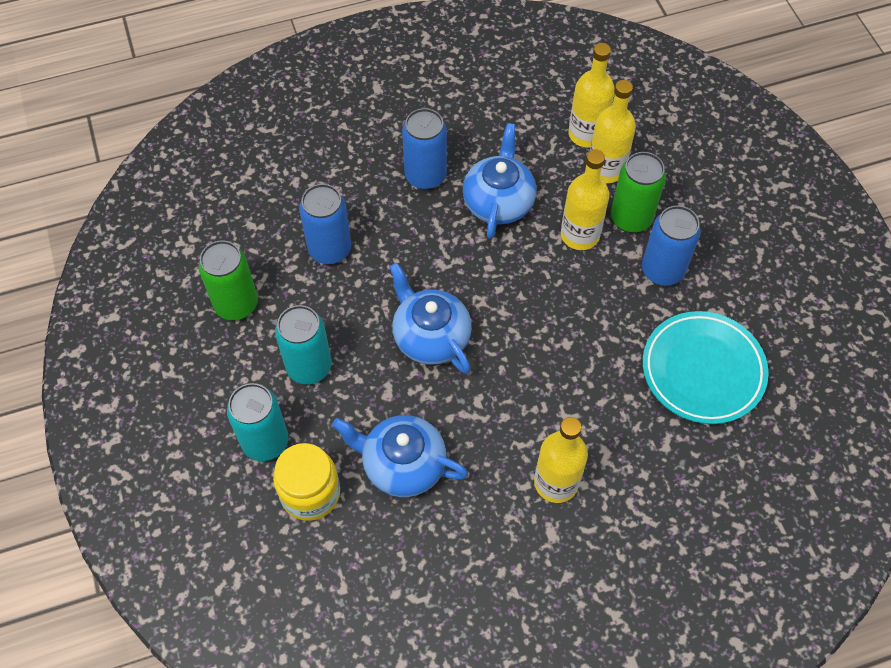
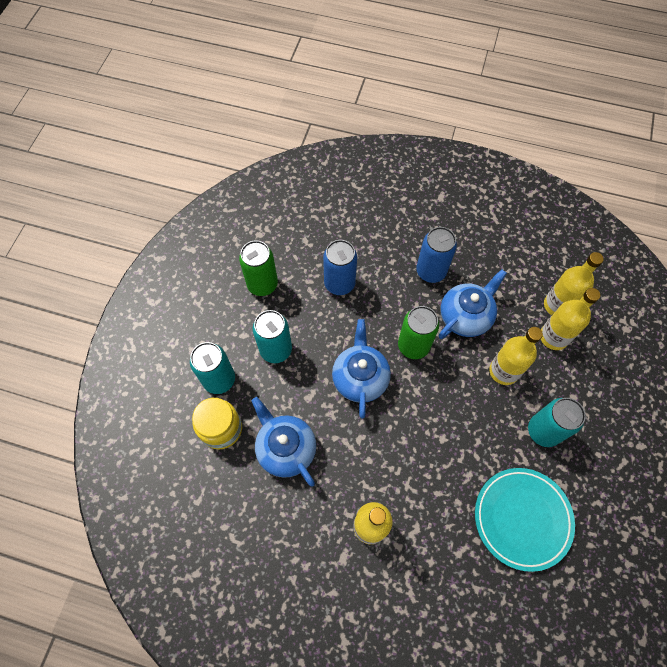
camera: 35 degrees right, 5 degrees up
green can [611,152,666,233] -> green can moved to [398,306,439,359]
blue can [642,206,701,286] -> turquoise can [528,398,586,447]

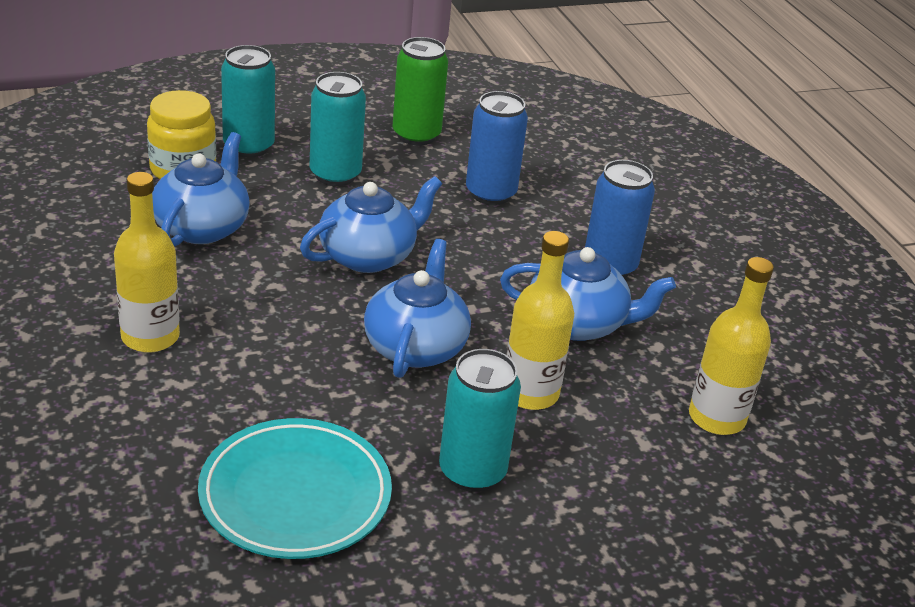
camera: 50 degrees right, 30 degrees down
green can [398,306,439,359] -> none
yellow bottle [541,288,600,350] -> none
none -> blue teapot [364,239,471,378]

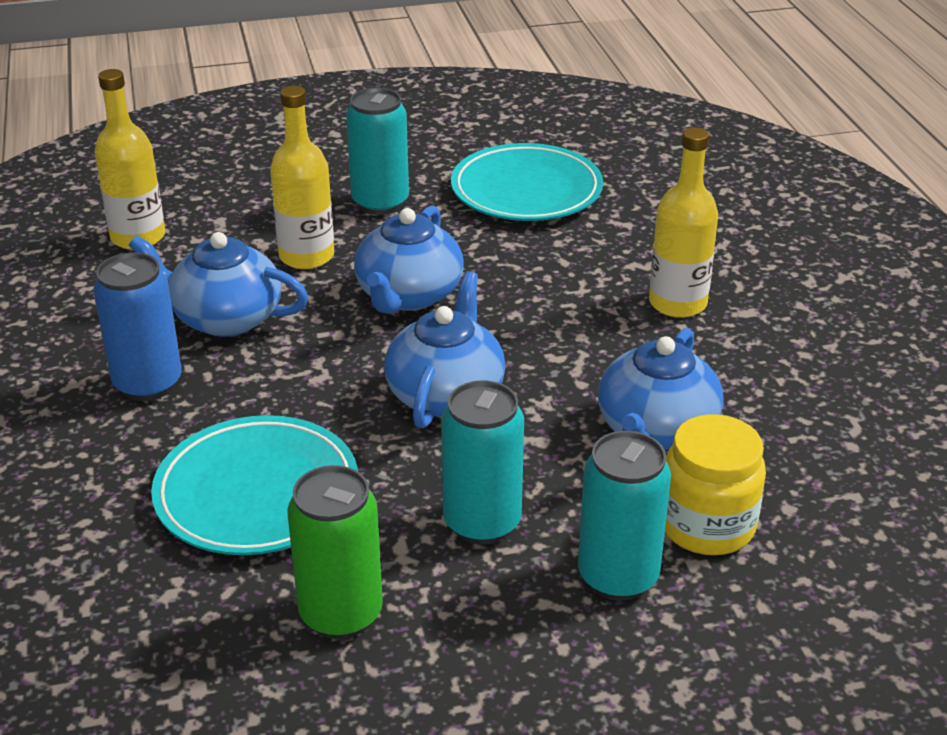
camera: 170 degrees left, 0 degrees up
blue teapot [300,176,442,273] -> blue teapot turned 135 degrees clockwise [384,271,505,428]
blue can [466,91,528,205] -> turquoise plate [151,415,358,555]

